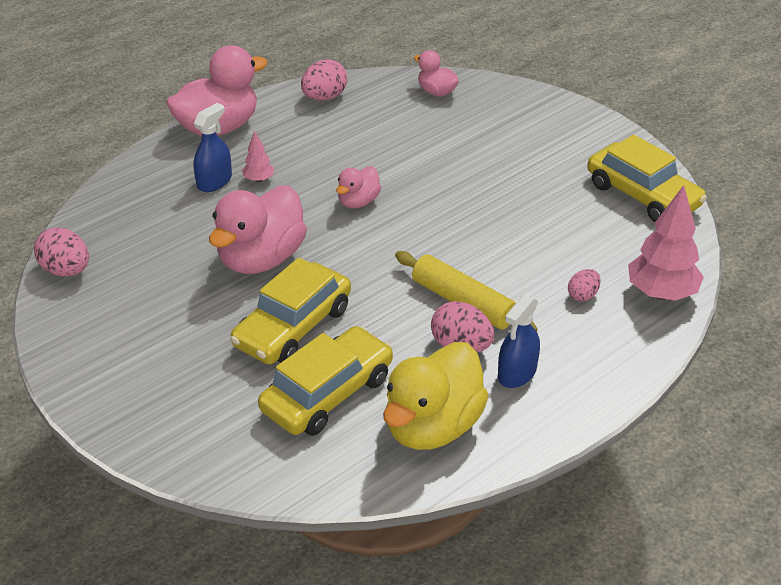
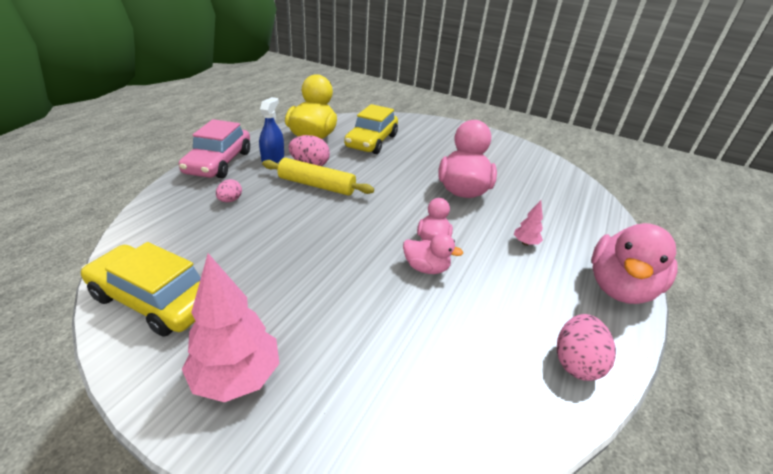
camera: 155 degrees right, 5 degrees down
pink egg [34,227,89,277] -> none
blue spray bottle [193,103,232,192] -> none
yellow car [230,257,351,364] -> none
pink duck [414,50,459,96] -> pink duck moved to [403,233,463,274]
pink tree [628,185,704,301] -> pink tree moved to [182,253,280,402]
none -> pink car [179,119,250,178]

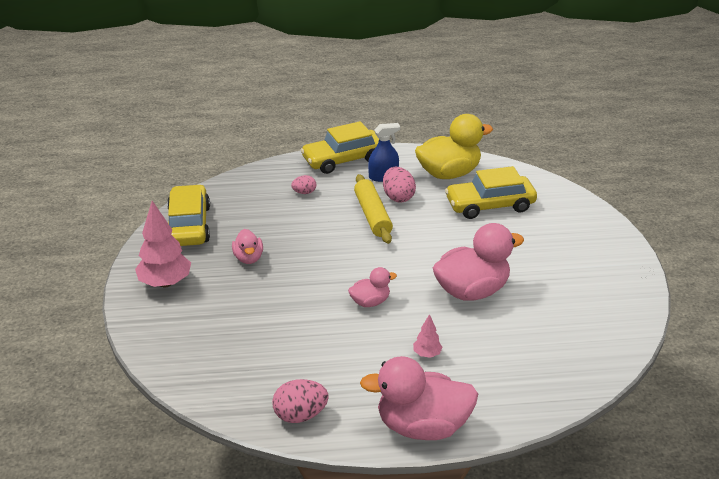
camera: 60 degrees right, 0 degrees up
pink car [179,119,250,178] -> yellow car [301,121,379,174]
pink duck [403,233,463,274] -> pink duck moved to [232,229,263,264]

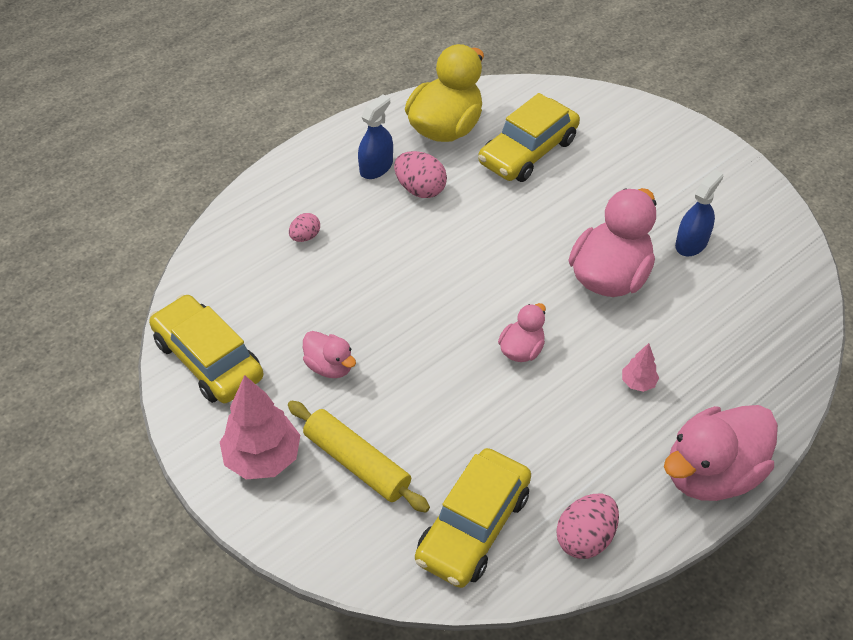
camera: 35 degrees left, 15 degrees up
yellow car [301,121,379,174] -> yellow car moved to [415,448,531,588]
yellow rolling pin [354,174,393,244] -> yellow rolling pin moved to [288,401,430,513]
none -> blue spray bottle [675,169,723,256]

